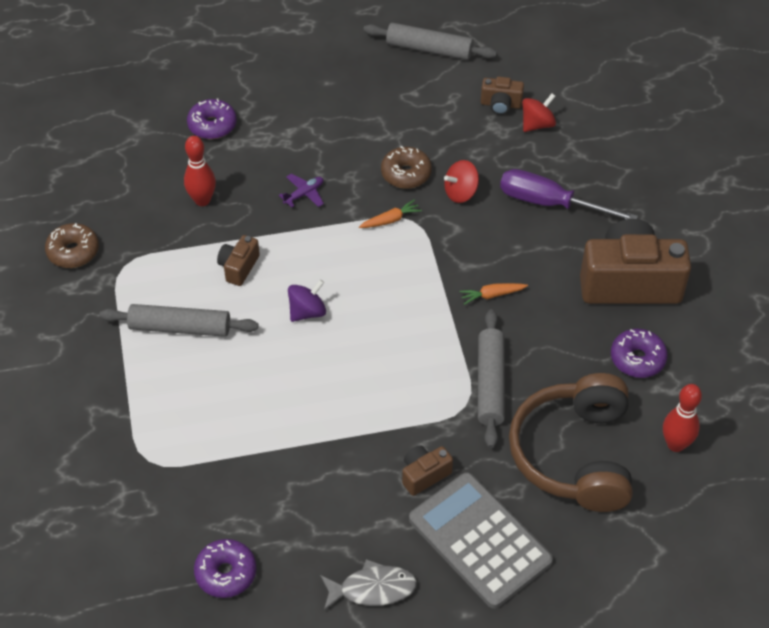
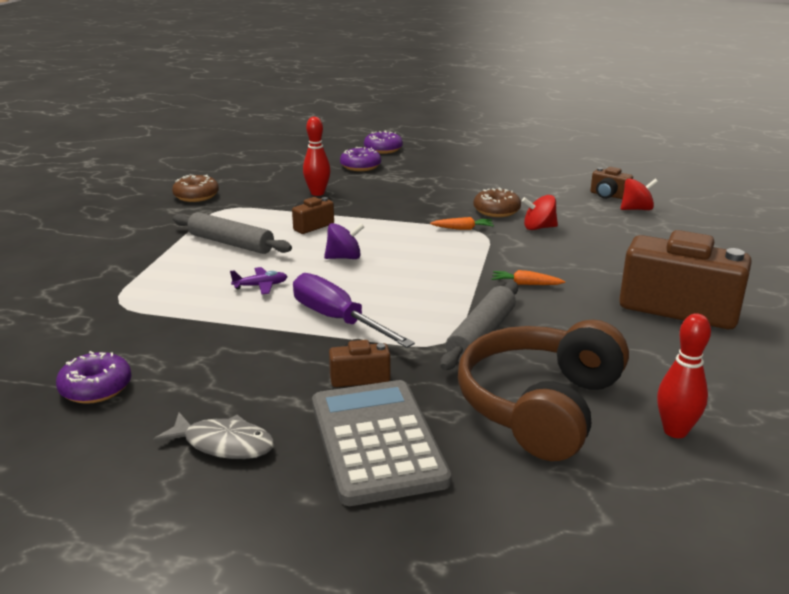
camera: 25 degrees right, 25 degrees down
purple plane [279,174,324,208] -> purple plane moved to [230,267,288,294]
grey rolling pin [363,23,497,60] -> none
purple screwdriver [500,169,638,220] -> purple screwdriver moved to [293,273,415,348]
purple donut [611,329,668,378] -> purple donut moved to [364,131,403,154]

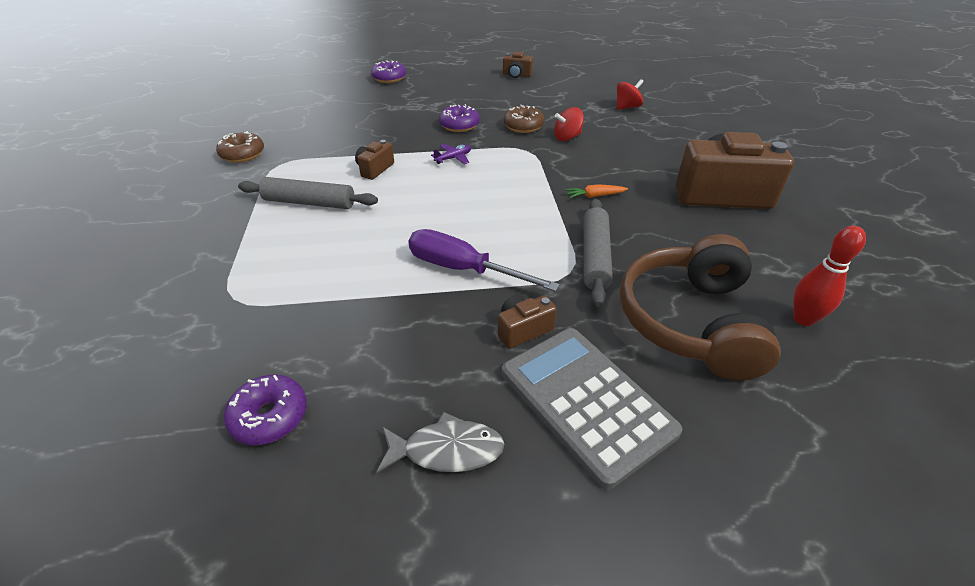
camera: 20 degrees left, 15 degrees up
purple plane [230,267,288,294] -> purple plane moved to [431,144,471,164]
red bowling pin [303,117,330,196] -> none
purple spinning top [324,223,364,259] -> none
purple donut [340,147,381,171] -> purple donut moved to [439,104,480,132]
orange carrot [430,217,494,230] -> none
brown camera [590,167,633,199] -> brown camera moved to [503,52,533,78]

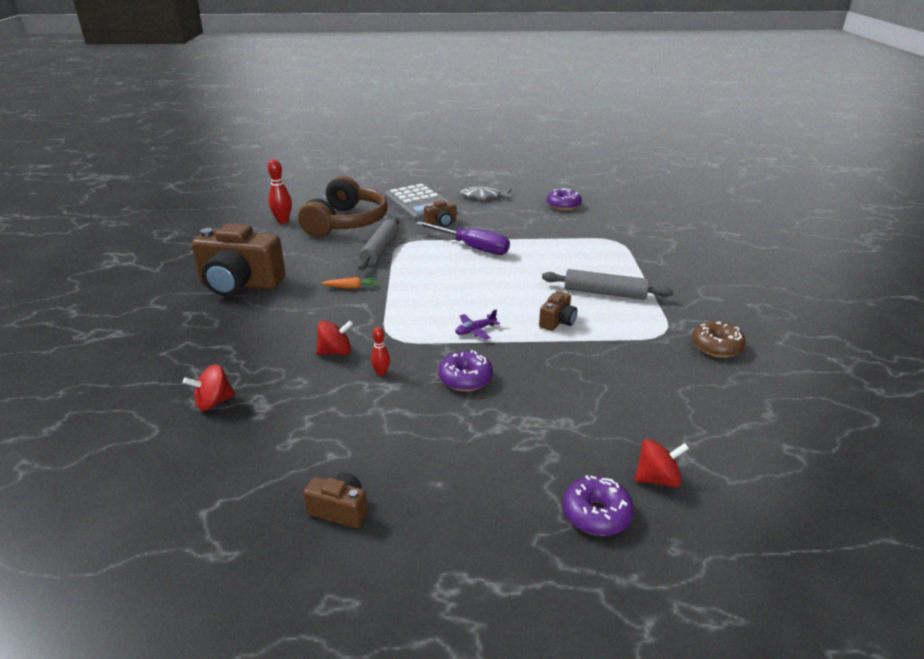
camera: 175 degrees left, 10 degrees down
brown donut [504,105,544,133] -> red bowling pin [371,327,390,376]
none -> red spinning top [634,439,689,487]

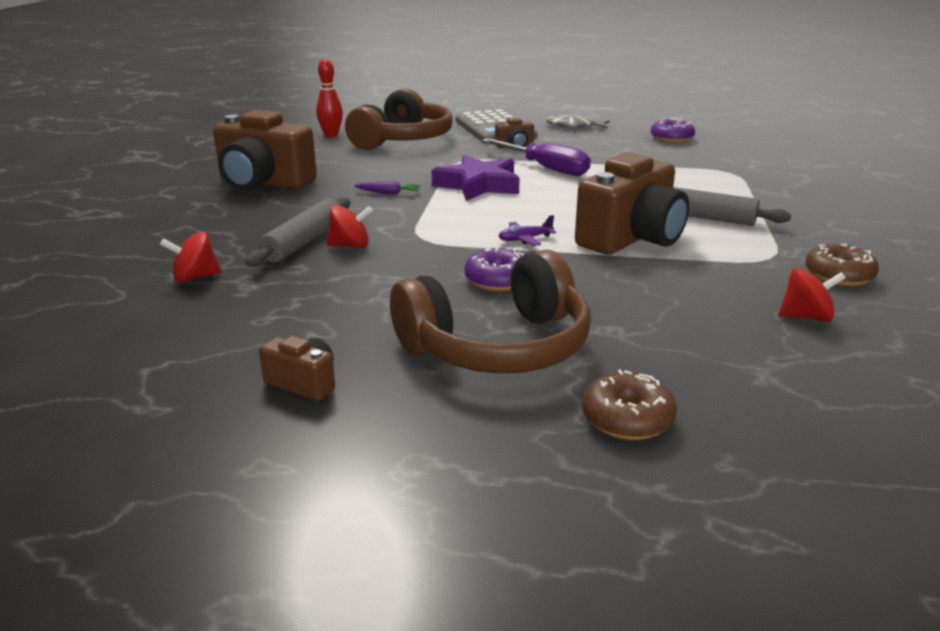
camera: 10 degrees right, 5 degrees down
orange carrot [321,277,378,289] -> purple carrot [354,181,421,195]
grey rolling pin [357,217,399,270] -> grey rolling pin moved to [245,197,350,267]
red bowling pin [371,327,390,376] -> none
brown camera [539,291,577,331] -> brown camera [575,152,689,255], size x2.20
purple donut [563,475,634,536] -> brown donut [582,370,677,440]
red spinning top [634,439,689,487] -> red spinning top moved to [779,268,846,322]
none -> brown headphones [390,250,591,374]
none -> purple star [432,155,520,201]

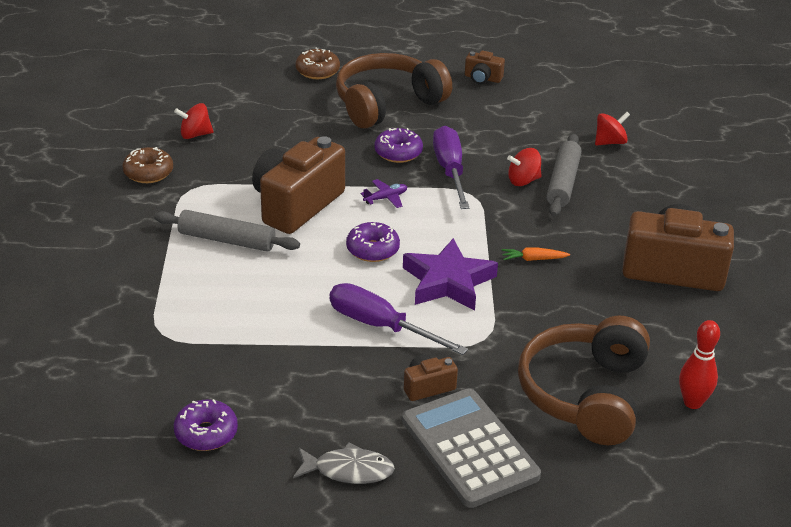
camera: 170 degrees right, 10 degrees up
purple carrot [354,181,421,195] -> orange carrot [502,247,570,261]
none -> purple donut [346,222,400,262]
none -> purple screwdriver [433,126,469,209]

